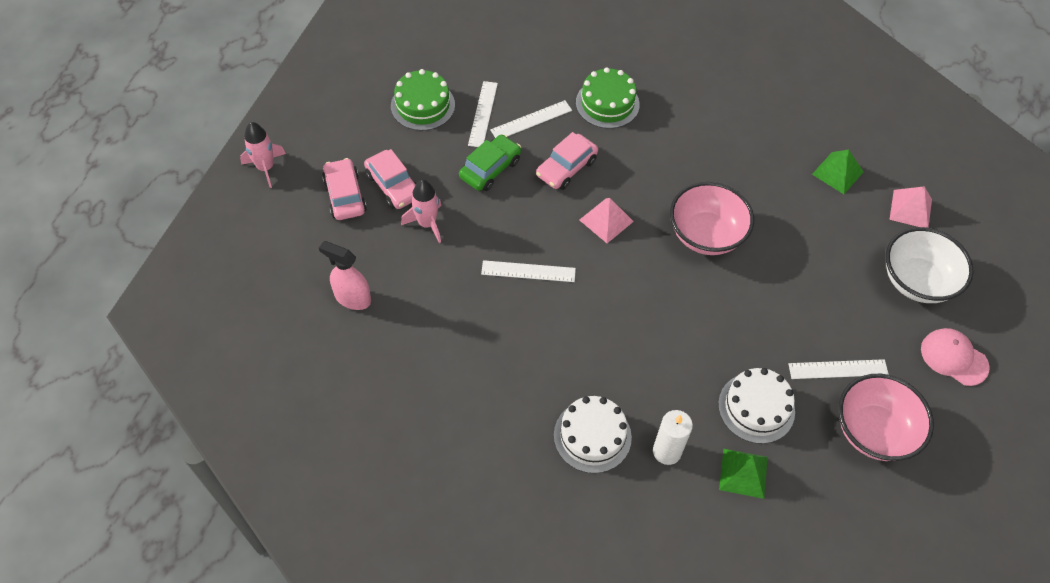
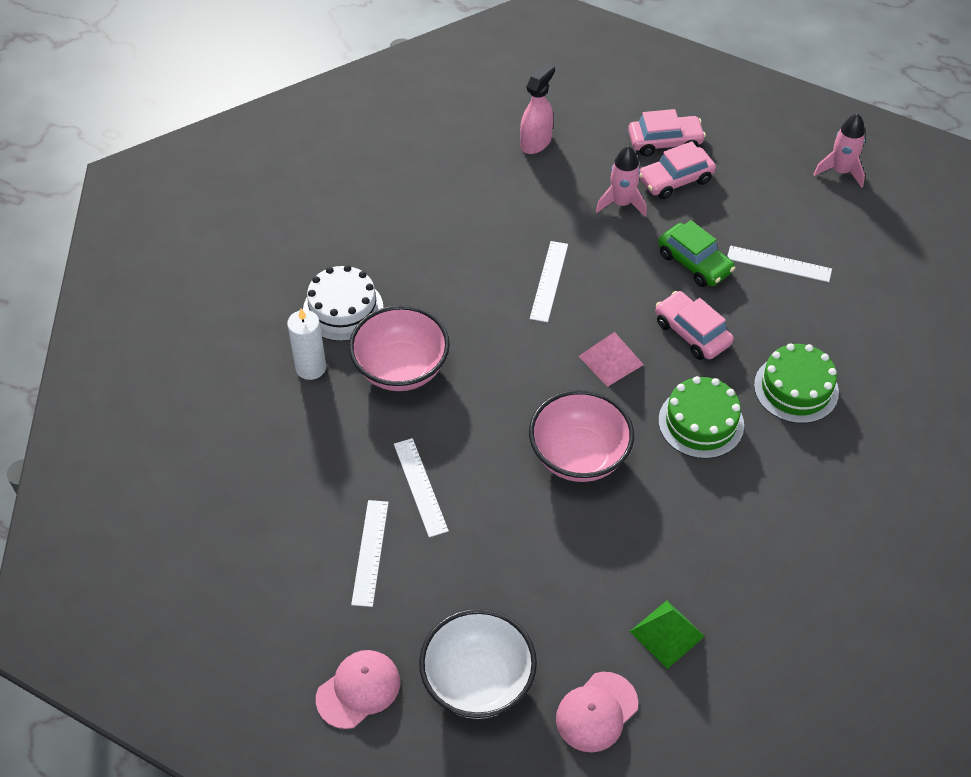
camera: 100 degrees right, 5 degrees down
pink rocket [240,122,286,188] -> pink rocket moved to [813,113,865,188]
green cake [391,69,455,131] -> green cake moved to [659,376,744,459]
white ruler [490,100,572,138] -> white ruler moved to [394,438,449,537]
white cake [718,368,795,444] -> none
green pyramid [719,449,768,499] -> none
pink bowl [838,374,934,461] -> pink bowl moved to [349,305,450,391]
pink pyramid [889,186,932,228] -> pink cap [556,672,638,752]

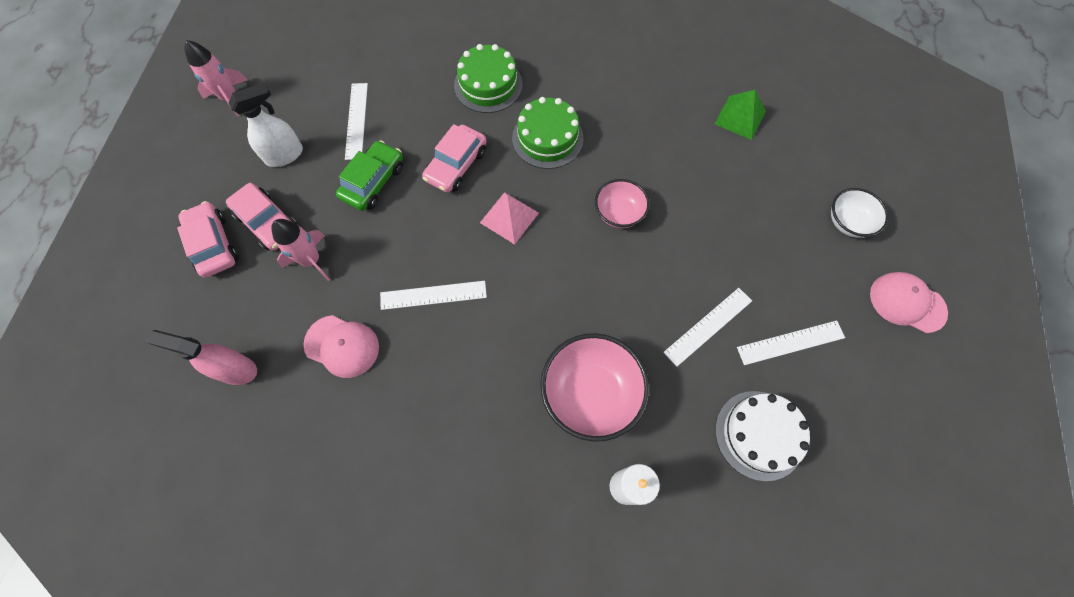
camera: 110 degrees left, 15 degrees up
white cake [303,265,383,341] -> white cake moved to [715,391,810,481]
white bowl [419,609,537,719] -> white bowl [831,188,889,238], size x0.59
pink bowl [529,390,634,482] -> pink bowl [595,179,650,228], size x0.59
pink cap [556,672,638,752] -> pink cap moved to [303,315,379,378]
none -> white spray bottle [229,83,303,167]

